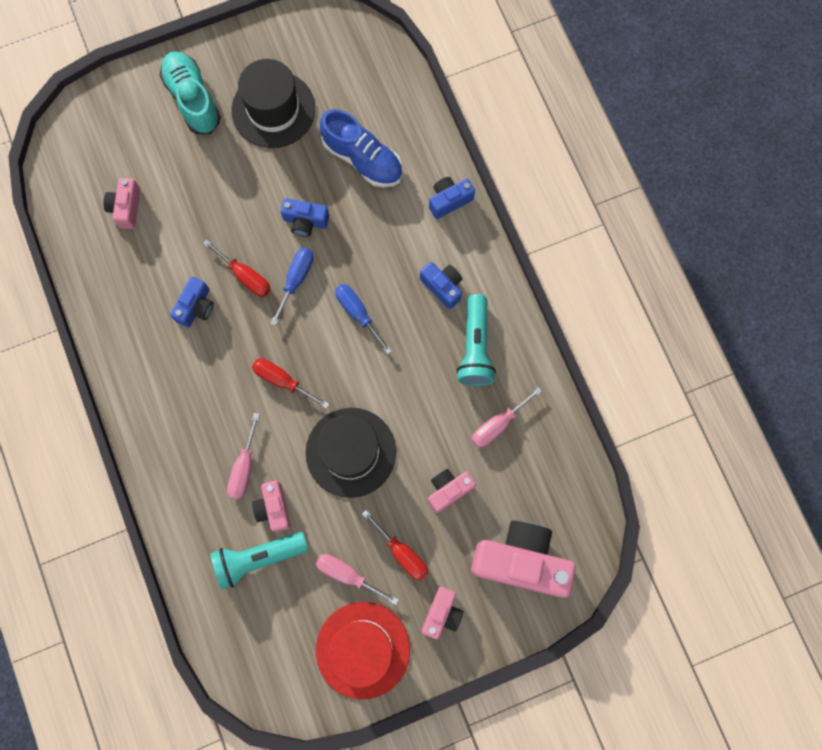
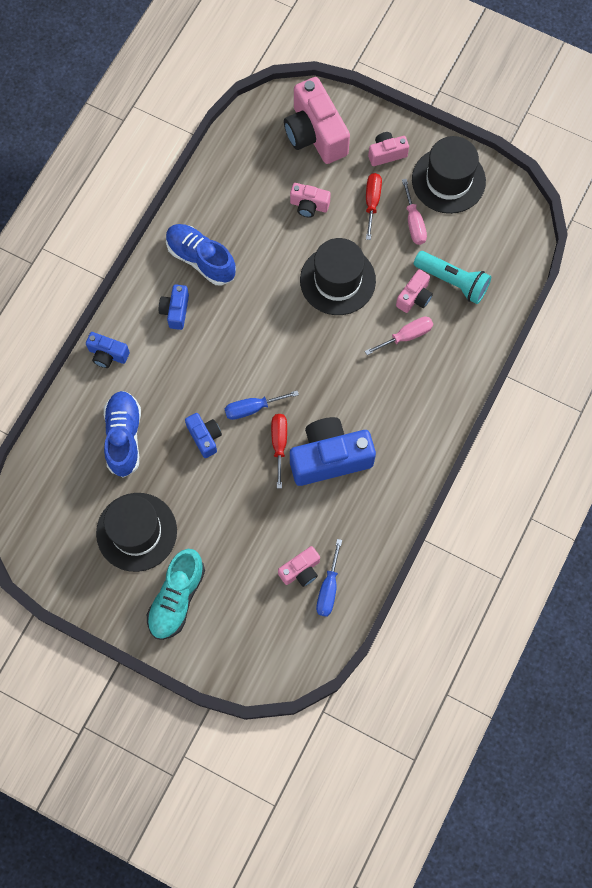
camera: 130 degrees left, 5 degrees down
blue camera [170,277,214,328] -> blue camera [290,417,376,486], size x1.96
red screwdriver [252,358,329,409] -> none
red hat [316,602,410,700] -> black hat [412,136,486,214]
blue screwdriver [335,284,392,355] -> blue screwdriver moved to [316,539,342,617]
turquoise flashlight [457,294,496,386] -> blue shoe [166,224,236,286]
pink screwdriver [471,387,542,448] -> none

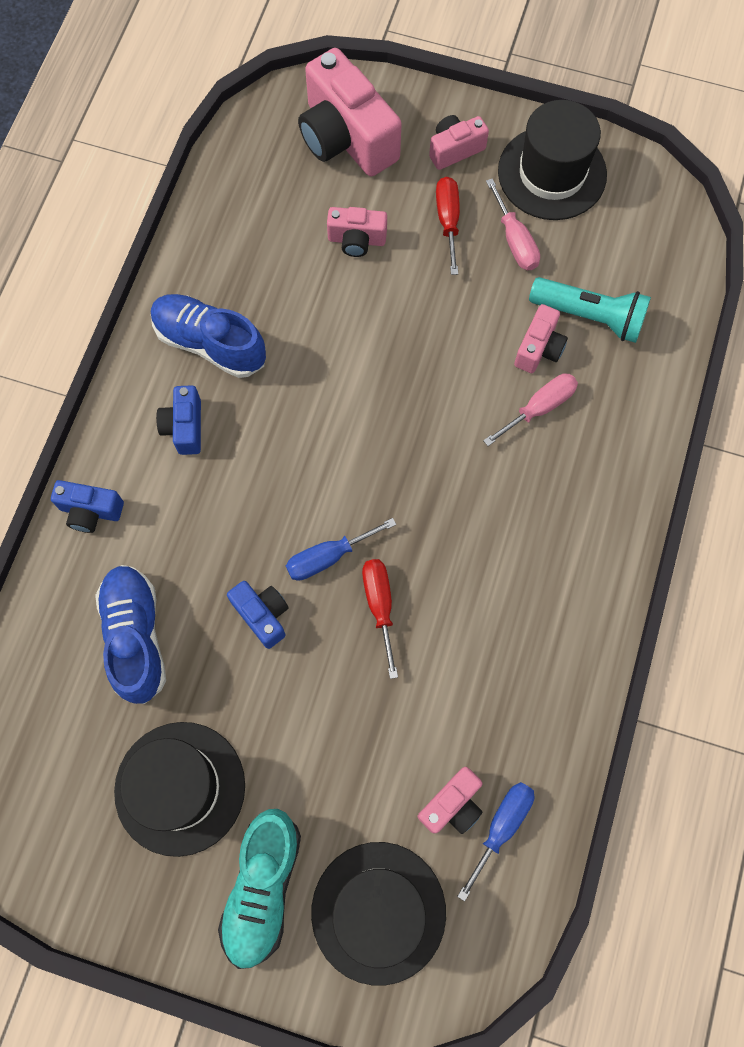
camera: 10 degrees left, 0 degrees up
blue camera [290,417,376,486] -> none
black hat [300,238,376,315] -> black hat moved to [311,842,446,985]
blue screwdriver [316,539,342,617] -> blue screwdriver turned 150 degrees counterclockwise [457,782,534,902]

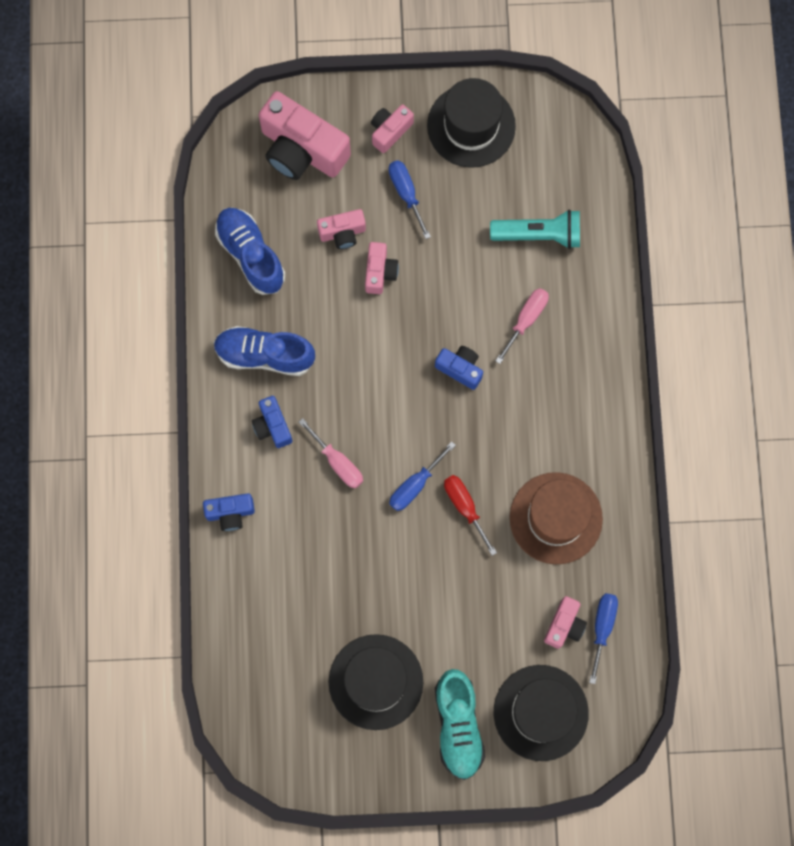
camera: 20 degrees left, 5 degrees up
blue shoe [95,565,166,704] -> blue shoe moved to [215,208,285,295]
blue camera [227,581,289,649] -> blue camera moved to [435,346,483,390]
red screwdriver [436,177,460,275] -> blue screwdriver [389,160,431,239]
pink screwdriver [486,178,540,270] -> pink screwdriver moved to [299,418,363,489]
pink camera [514,304,568,373] -> pink camera moved to [365,242,399,294]
none -> brown hat [510,472,603,564]

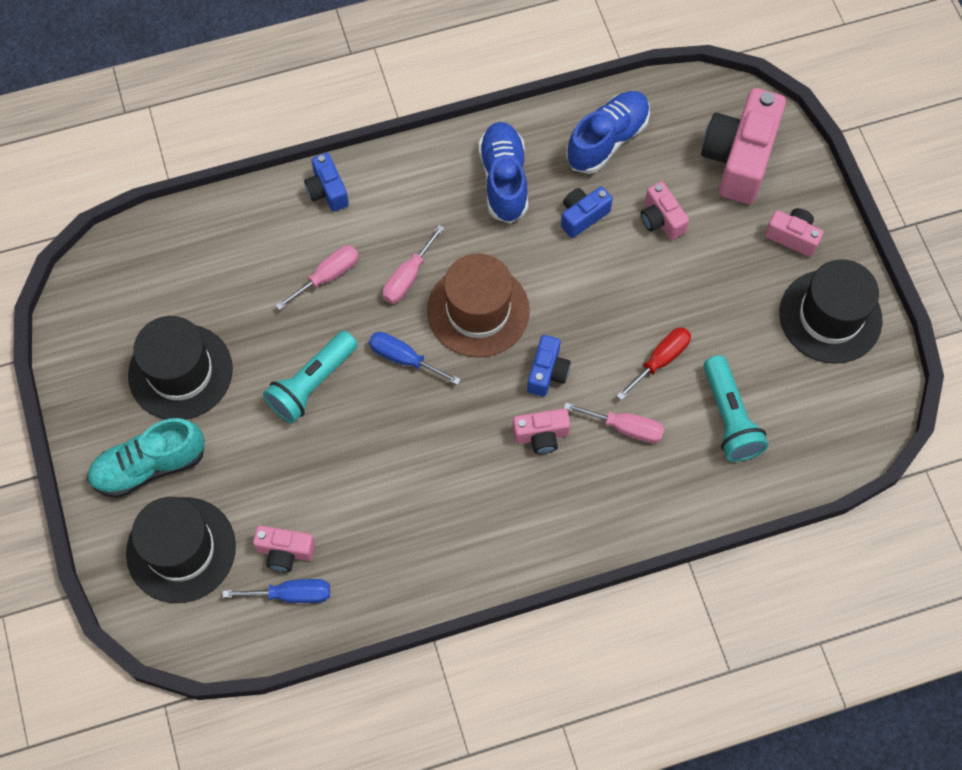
camera: 75 degrees right, 10 degrees down
blue camera [252,396,293,448] -> blue camera moved to [561,187,613,238]
pink camera [365,242,399,294] -> pink camera moved to [512,408,571,454]
blue screwdriver [389,160,431,239] -> none
red screwdriver [444,475,497,556] -> red screwdriver moved to [617,327,691,400]
brown hat [510,472,603,564] -> brown hat moved to [427,253,530,358]
none -> turquoise flashlight [263,331,358,423]
none -> pink screwdriver [275,246,359,310]

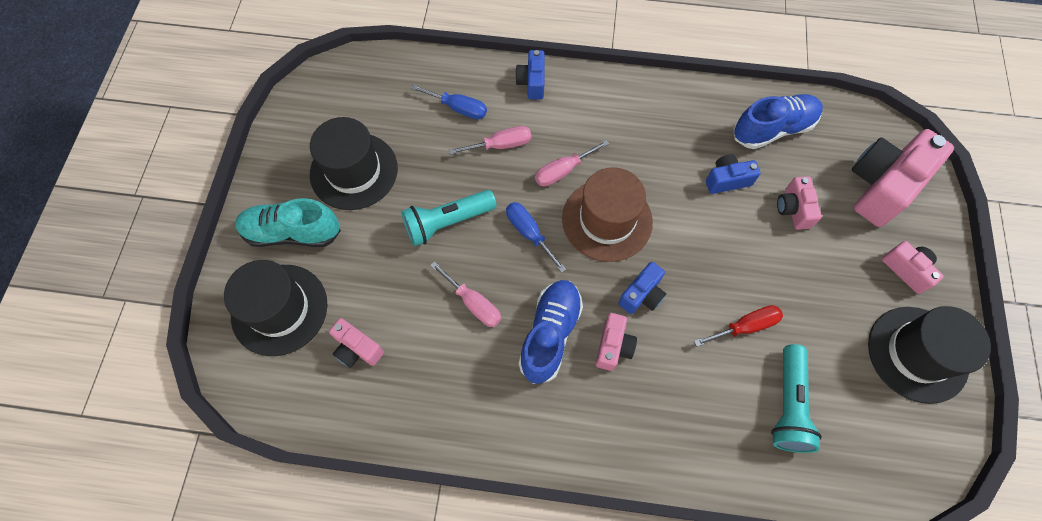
camera: 25 degrees right, 0 degrees up
blue screwdriver [223,579,330,603] -> blue screwdriver moved to [411,84,487,120]
blue shoe [478,122,528,223] -> blue shoe moved to [519,280,583,384]
pink camera [512,408,571,454] -> pink camera turned 90 degrees counterclockwise [596,313,637,371]
pink screwdriver [564,402,664,443] -> pink screwdriver moved to [430,261,501,327]

